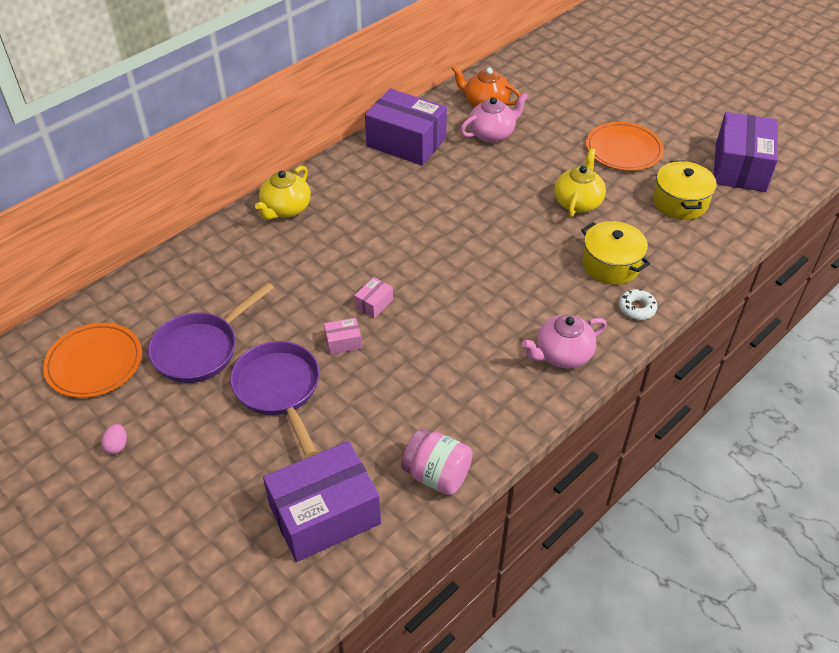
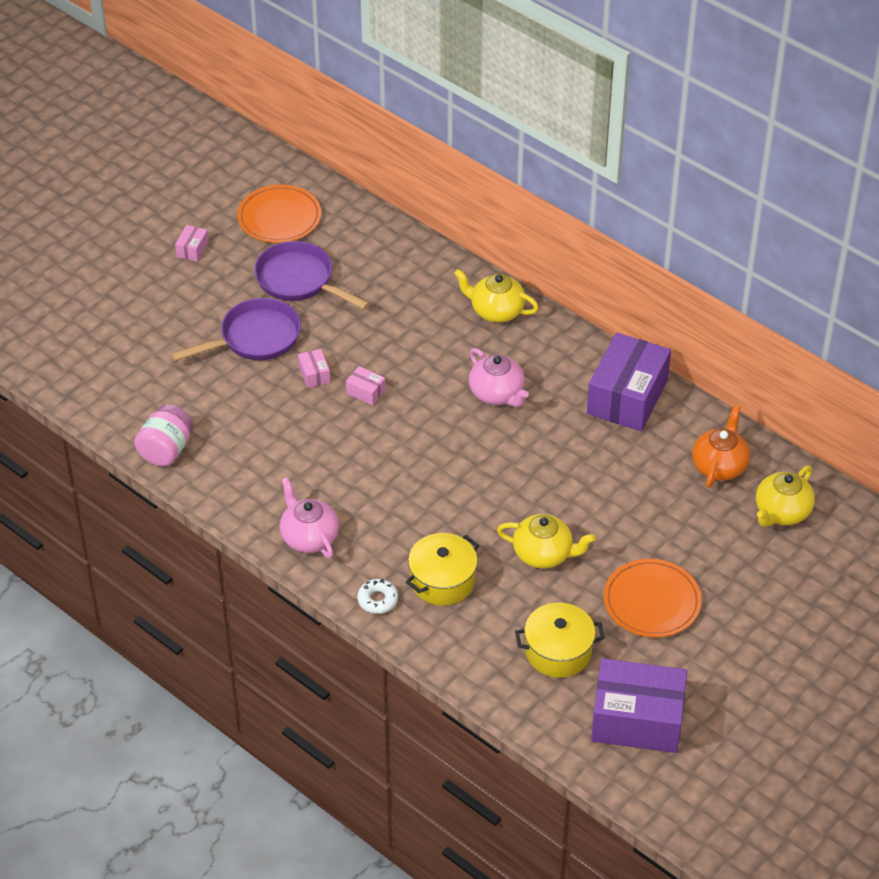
camera: 85 degrees right, 0 degrees up
pink egg [101,424,127,455] -> pink box [175,225,209,262]
purple box [263,441,381,562] -> none
pink teapot [460,93,528,142] -> pink teapot moved to [469,348,529,407]
none -> yellow teapot [756,466,815,527]

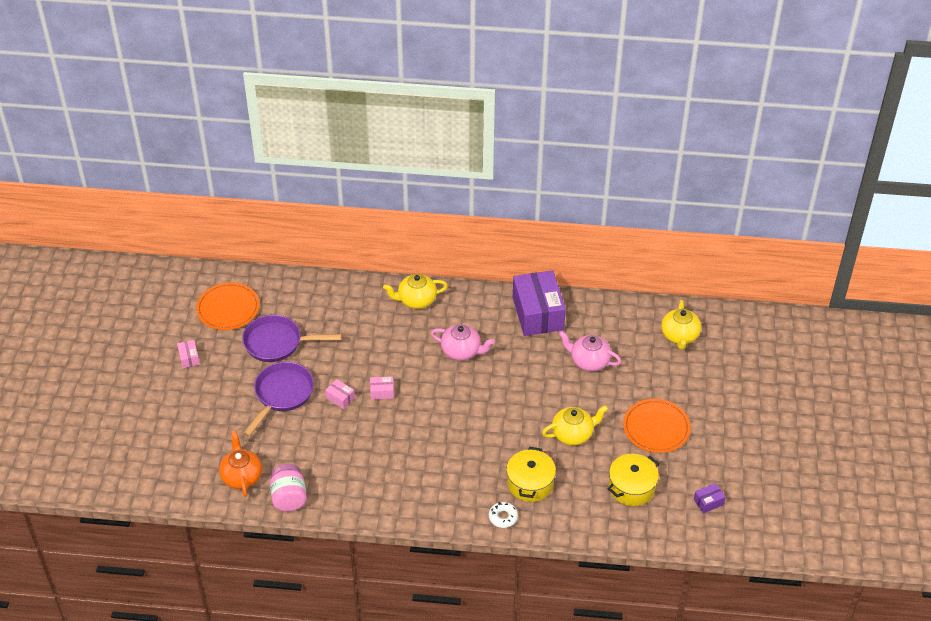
camera: 35 degrees left, 0 degrees up
pink teapot [280,477,339,559] -> pink teapot moved to [559,331,621,371]
purple box [591,658,687,753] -> purple box [694,483,726,514], size x0.41
orange teapot [692,405,750,488] -> orange teapot moved to [219,431,262,497]

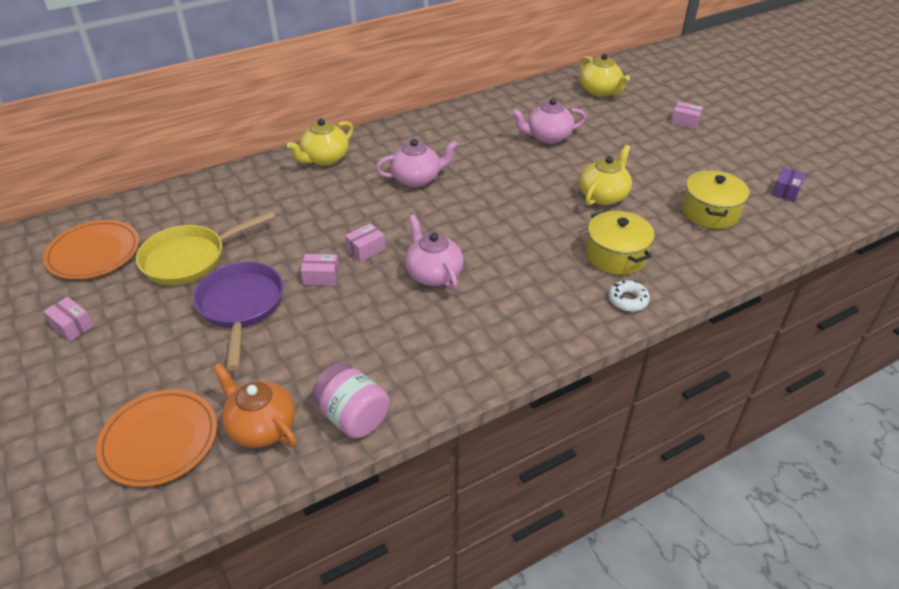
camera: 35 degrees left, 5 degrees down
purple pan [242,315,342,362] -> yellow pan [136,211,275,285]
purple box [513,270,566,336] -> none
orange plate [623,399,691,453] -> orange plate moved to [96,390,217,487]
none -> pink teapot [405,215,463,290]
none -> pink box [671,101,704,129]

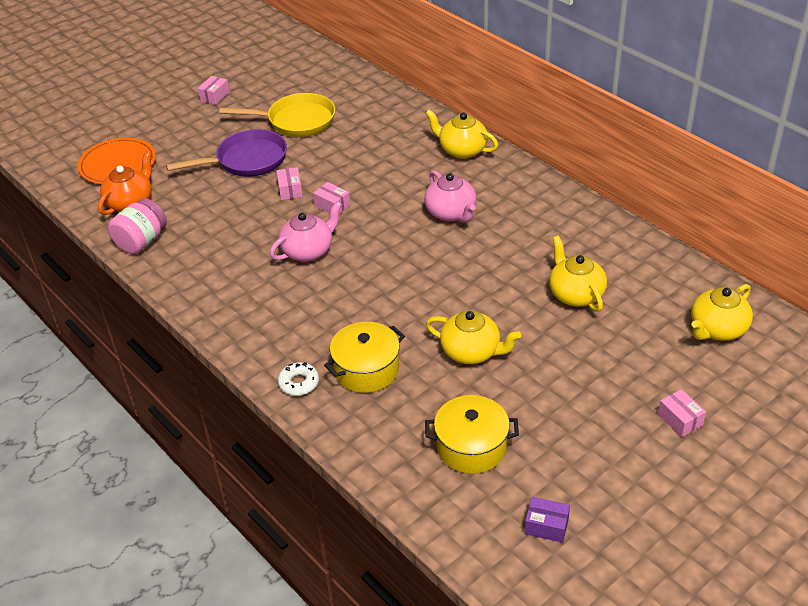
camera: 80 degrees right, 0 degrees up
orange plate [43,220,139,279] -> none
yellow pan [136,211,275,285] -> yellow pan turned 135 degrees clockwise [219,93,335,137]
pink teapot [511,98,586,144] -> yellow teapot [549,236,607,312]
pink box [671,101,704,129] -> pink box turned 45 degrees counterclockwise [658,389,706,437]

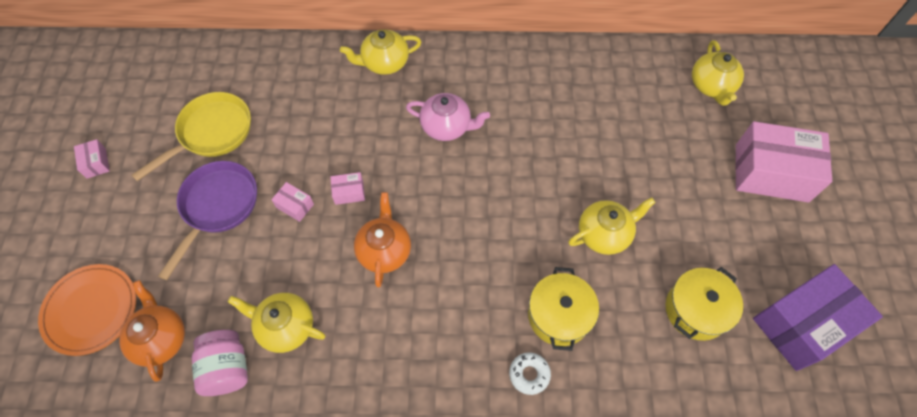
camera: 50 degrees left, 20 degrees up
pink teapot [270,201,342,262] -> orange teapot [354,192,411,287]
purple box [525,497,570,543] -> purple box [753,264,883,371], size x2.42
yellow teapot [549,236,607,312] -> yellow teapot moved to [228,293,325,353]
pink box [658,389,706,437] -> pink box [735,121,832,203], size x2.42

